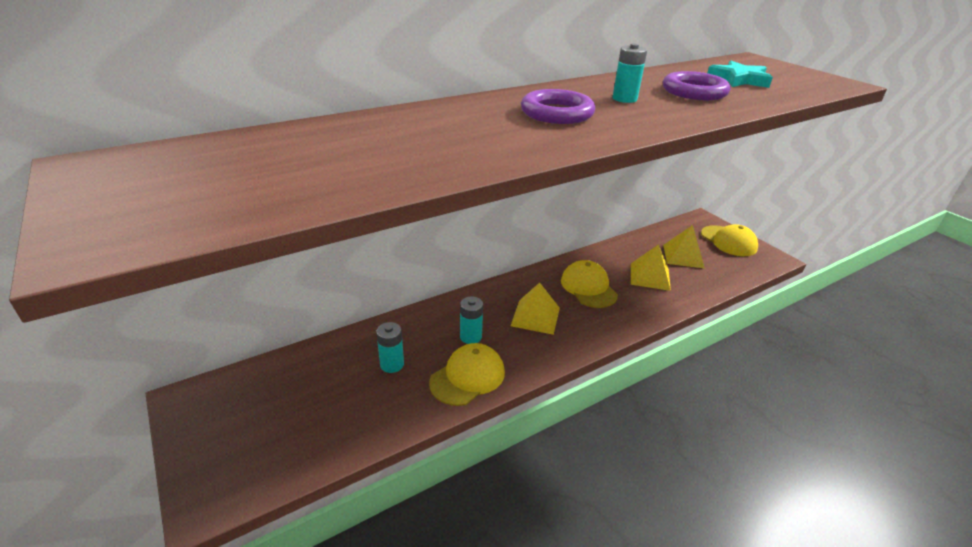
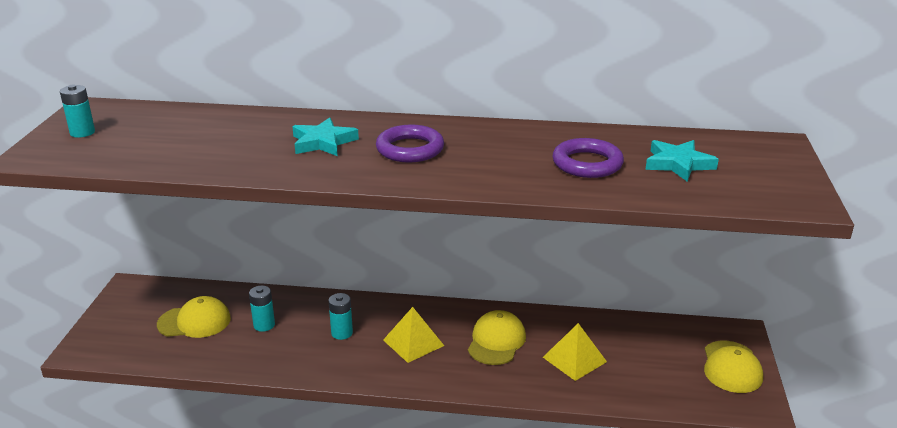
camera: 40 degrees right, 5 degrees down
yellow cap [429,343,505,406] -> yellow cap moved to [157,296,231,338]
turquoise battery [613,43,647,103] -> turquoise battery moved to [60,85,95,138]
yellow pyramid [663,225,705,268] -> none
none -> turquoise star [292,117,359,156]

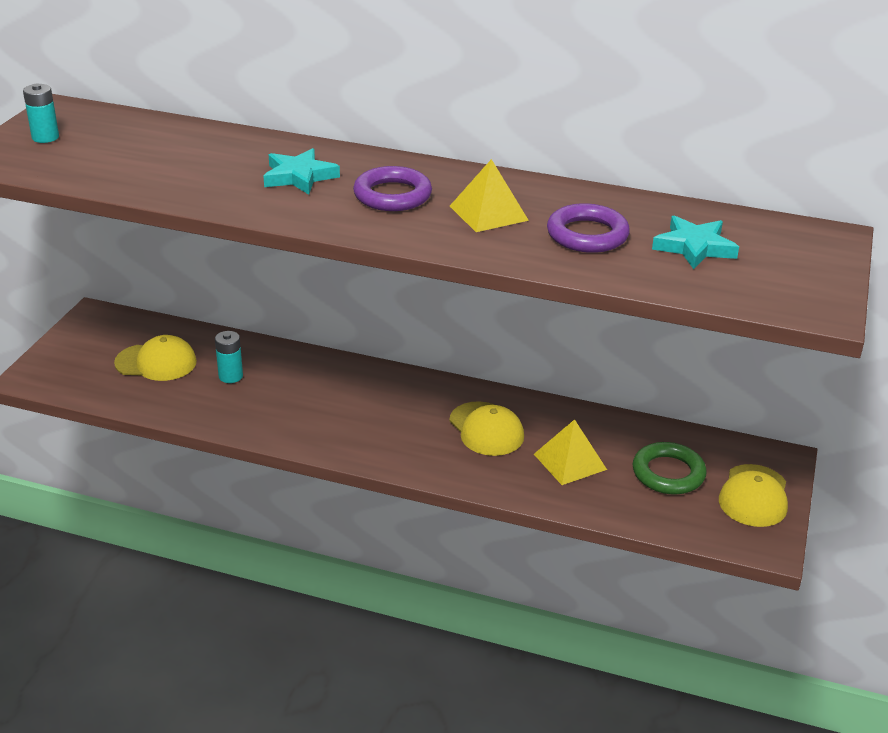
camera: 10 degrees right, 5 degrees up
turquoise battery [329,293,353,340] -> none
yellow pyramid [383,307,444,363] -> yellow pyramid moved to [450,159,529,232]
yellow cap [468,310,526,365] -> yellow cap turned 120 degrees clockwise [449,401,524,456]
none -> green ring [633,442,707,494]

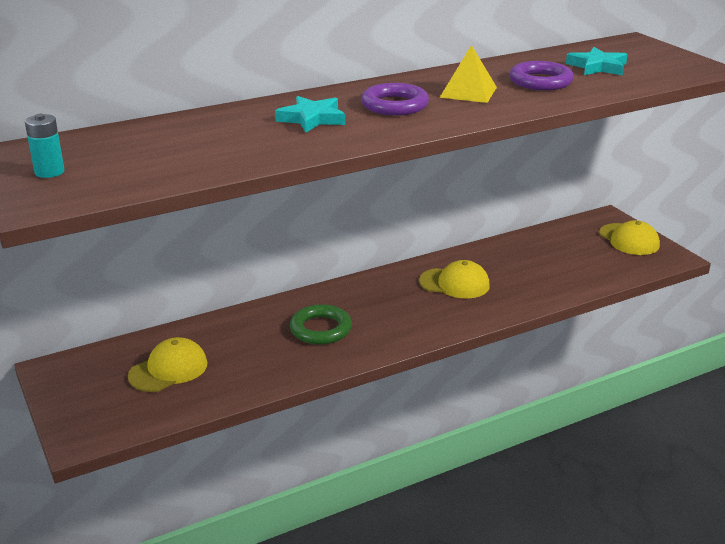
camera: 45 degrees left, 5 degrees down
turquoise battery [215,331,243,383] -> none
yellow pyramid [534,419,607,485] -> none
green ring [633,442,707,494] -> green ring moved to [290,304,352,345]

